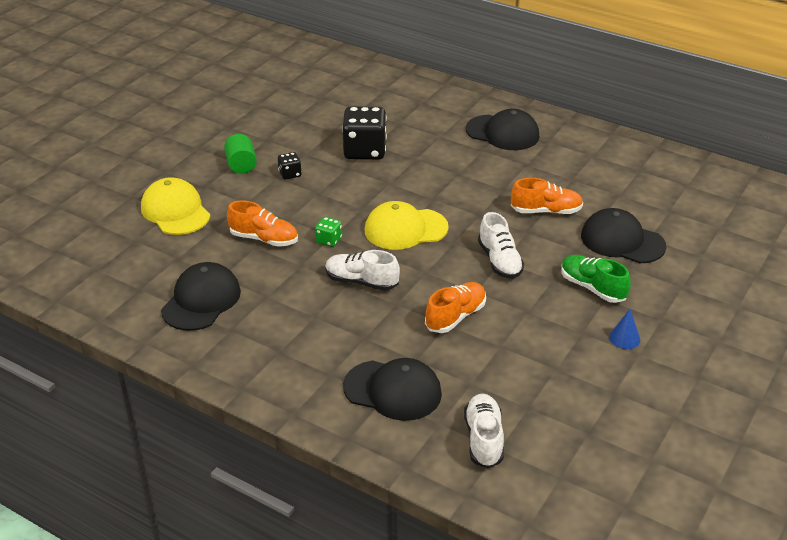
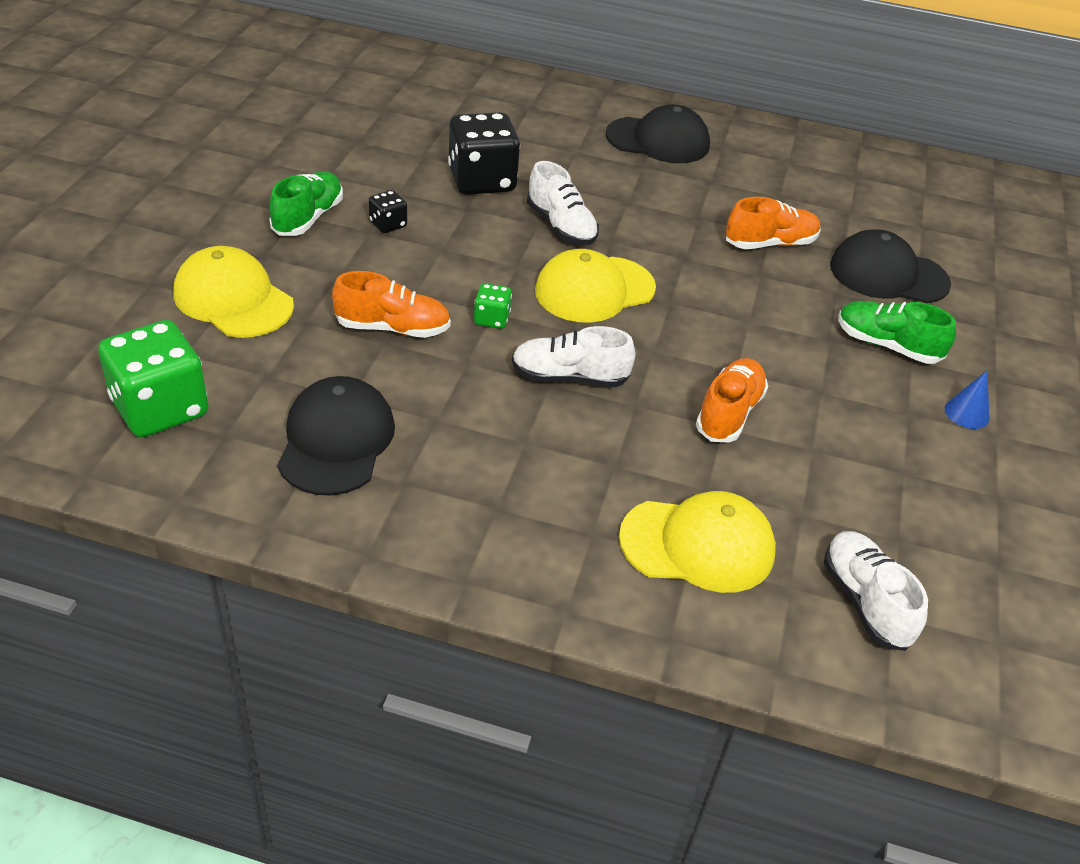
camera: 20 degrees left, 5 degrees up
green cylinder [224,134,257,174] -> green shoe [269,171,343,236]
black cap [343,358,442,421] -> yellow cap [619,491,776,593]
white shoe [478,212,524,279] -> white shoe moved to [527,161,599,245]
none -> green dice [98,320,208,437]

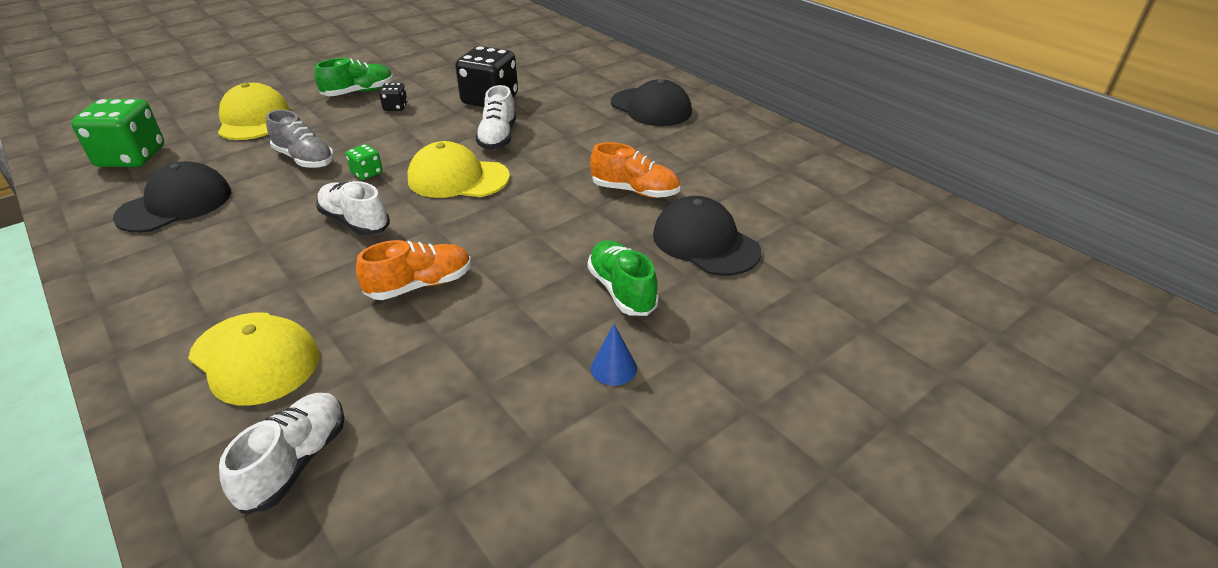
camera: 40 degrees right, 5 degrees down
orange shoe [332,271,451,338] -> grey shoe [266,110,334,168]

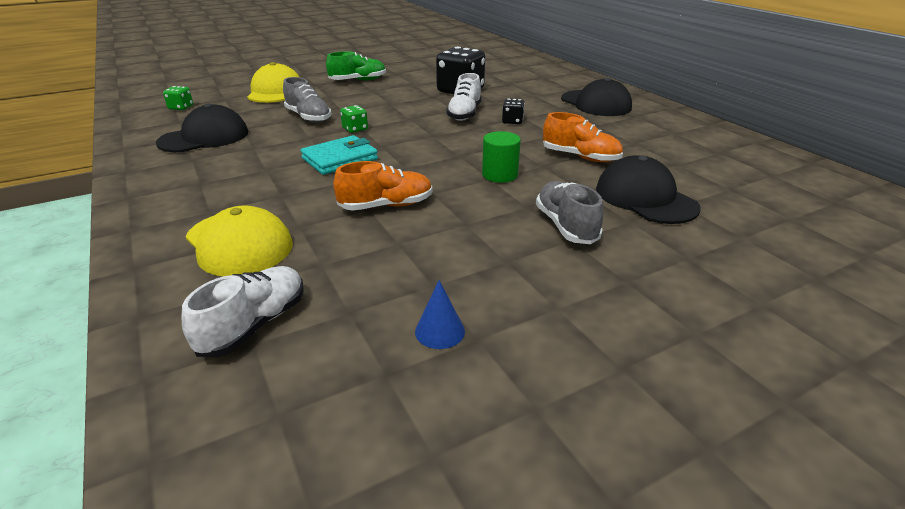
camera: 10 degrees right, 5 degrees down
green dice [71,99,164,167] -> green dice [163,86,193,110], size x0.46
white shoe [316,181,390,235] -> turquoise wallet [301,135,378,175]
black dice [379,83,407,111] -> black dice moved to [502,99,525,124]
yellow cap [408,141,510,198] -> none
green shoe [588,240,659,316] -> grey shoe [536,181,604,244]
blue cone [591,324,637,386] -> blue cone moved to [415,280,465,349]
none -> green cylinder [482,131,521,183]

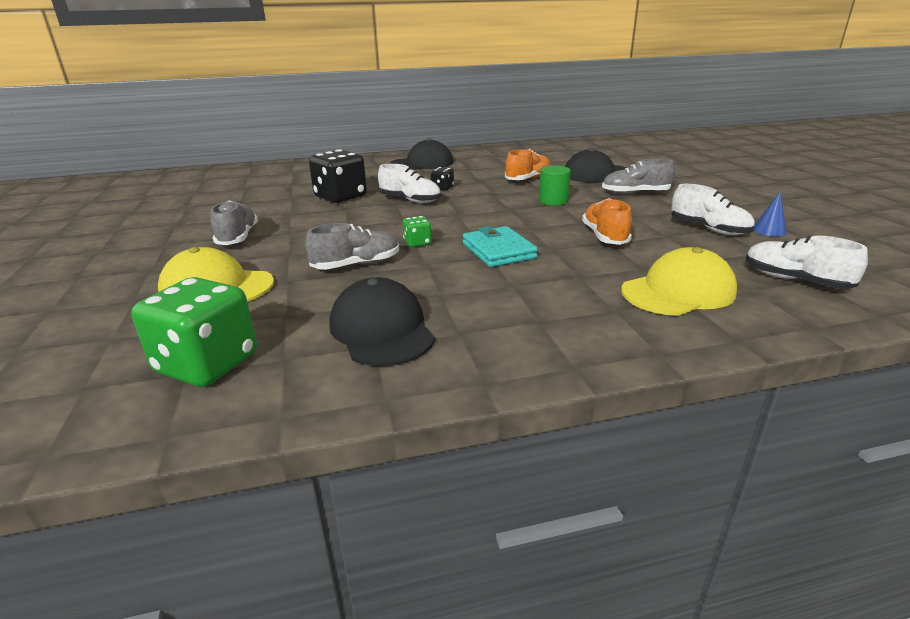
camera: 75 degrees left, 5 degrees down
green dice [163,86,193,110] -> green dice [131,277,257,387], size x2.15
green shoe [326,51,386,80] -> grey shoe [210,200,258,245]
none -> white shoe [671,184,755,235]

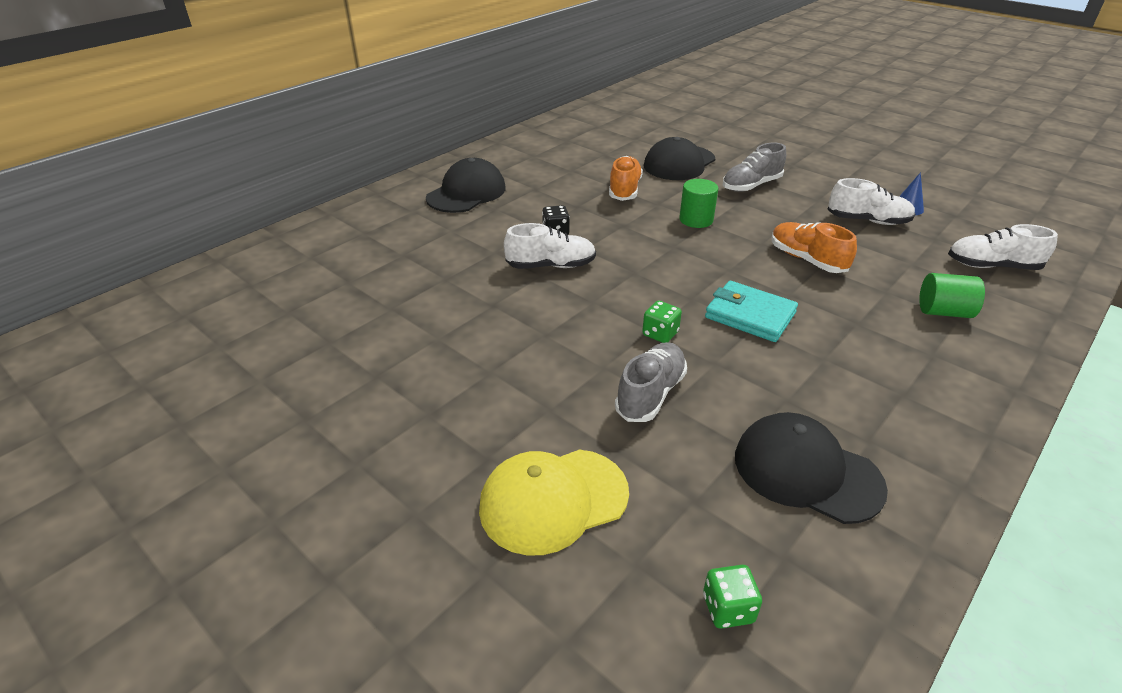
camera: 35 degrees left, 10 degrees up
green dice [131,277,257,387] -> green dice [703,565,762,629], size x0.46
grey shoe [210,200,258,245] -> none
black dice [309,149,367,203] -> none
yellow cap [621,247,737,316] -> green cylinder [919,273,985,318]

